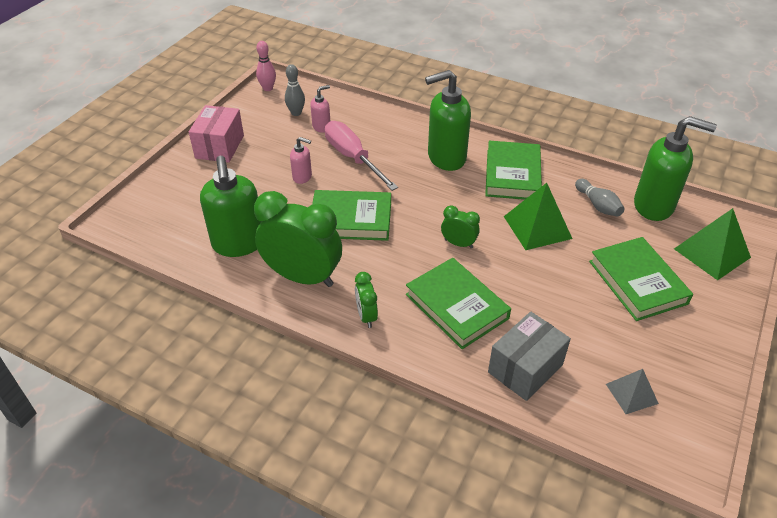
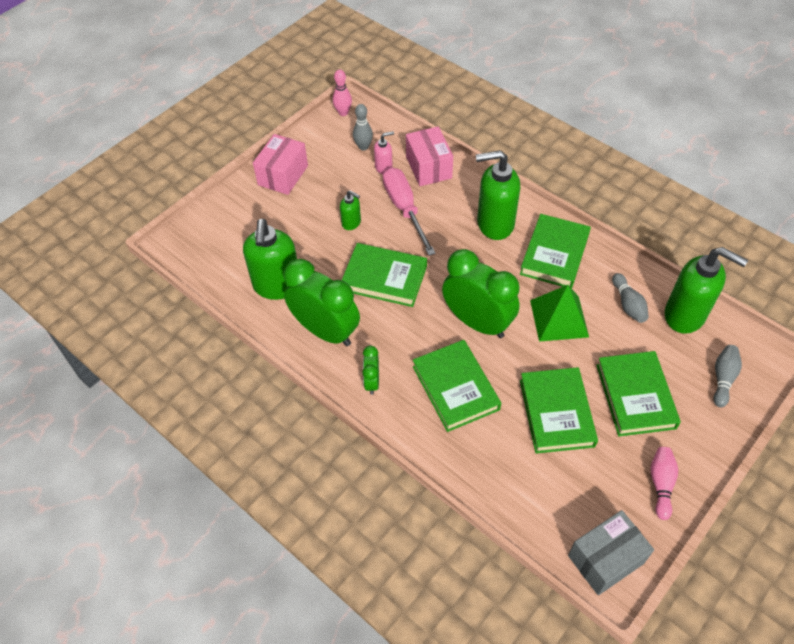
camera: 15 degrees right, 10 degrees up
pink soap dispenser [290,137,312,184] -> green soap dispenser [340,190,361,230]
green clock [441,206,480,248] -> green clock [442,249,519,338], size x2.13
grey box [488,312,571,401] -> grey box moved to [568,510,654,595]
grey pyramid [606,369,659,414] -> none
green pyramid [674,208,751,280] -> grey bowling pin [713,345,742,407]
none -> pink box [406,126,453,186]
none -> green book [520,367,598,454]
none -> pink bowling pin [650,447,678,520]

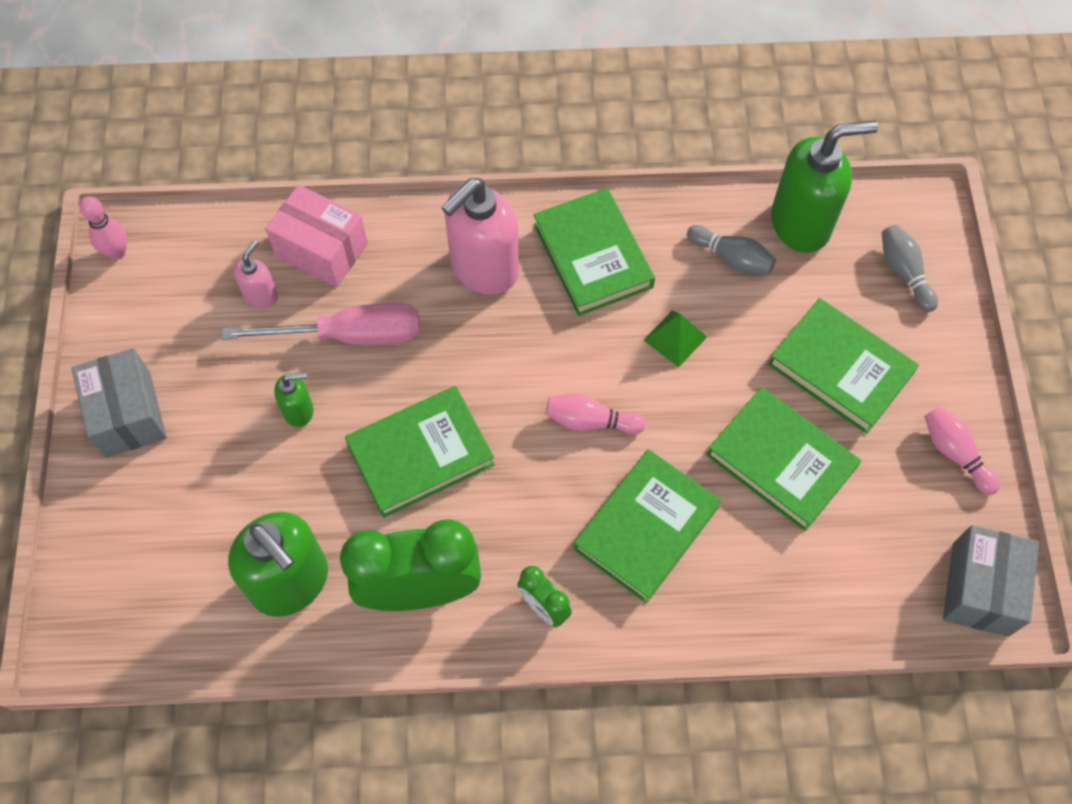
camera: 45 degrees left, 10 degrees up
pink box [253,134,308,195] -> grey box [71,348,167,458]
grey bowling pin [353,104,373,151] -> none
pink screwdriver [383,167,436,256] -> pink screwdriver turned 150 degrees clockwise [222,303,420,345]
green book [413,340,501,432] -> green book turned 75 degrees counterclockwise [573,449,721,603]
green clock [442,249,519,338] -> pink bowling pin [546,394,646,434]
green soap dispenser [476,150,520,240] -> pink soap dispenser [441,178,519,295]
green pyramid [530,285,589,342] -> green pyramid [644,310,707,367], size x0.60

